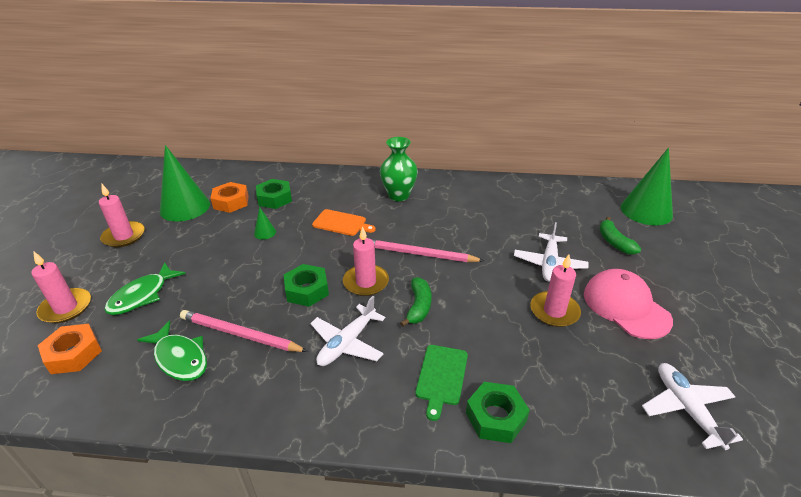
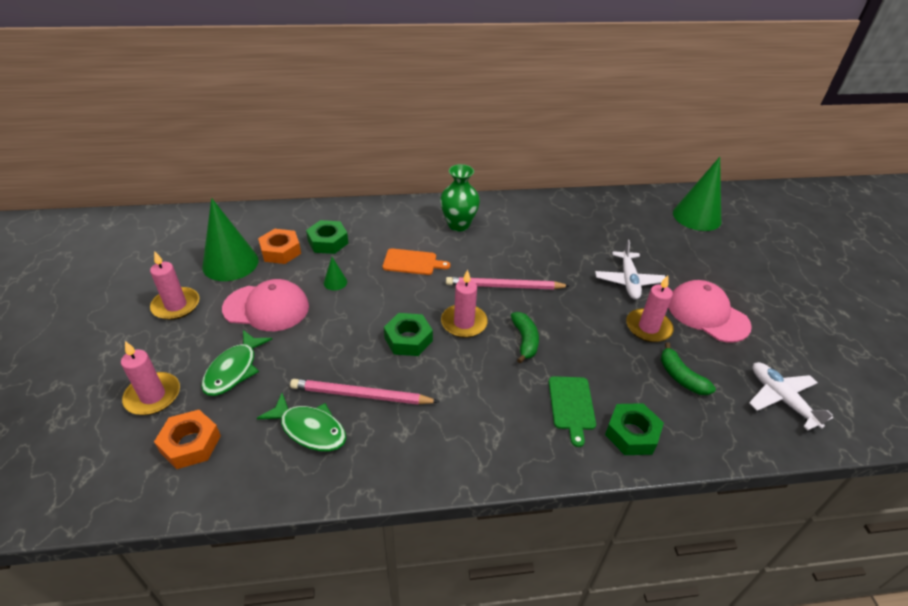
camera: 15 degrees left, 5 degrees up
white plane [310,296,385,366] -> none
green banana [599,217,641,255] -> green banana moved to [661,342,716,395]
none -> pink cap [222,279,309,331]

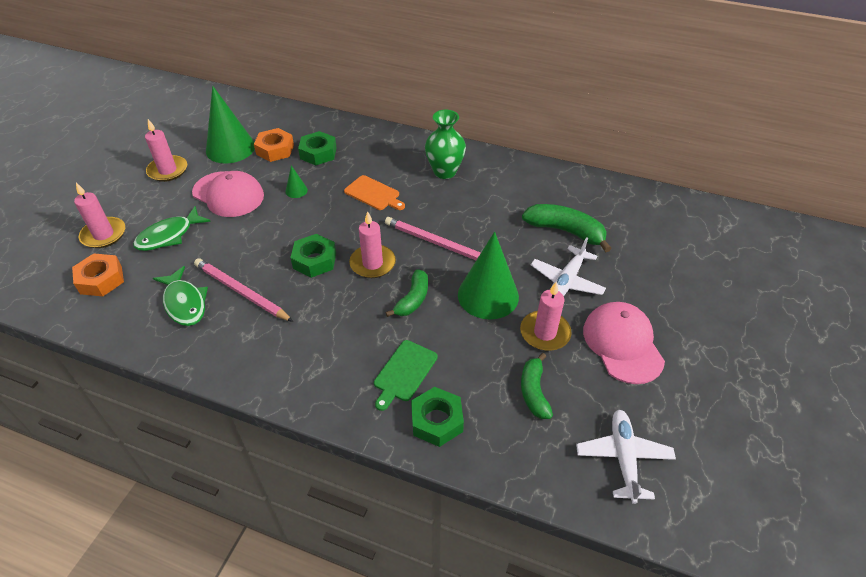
camera: 30 degrees right, 5 degrees up
green cone [673,157,721,231] -> green cone moved to [458,232,519,320]
none -> green banana [522,204,612,252]

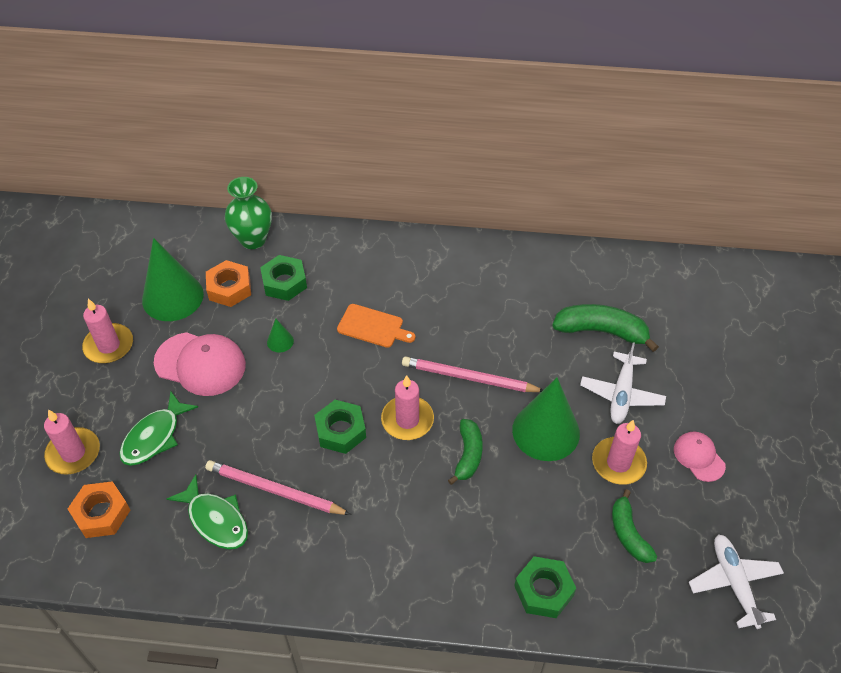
camera: 15 degrees left, 5 degrees up
green cutting board [374,340,438,411] -> none
green vase [425,110,466,179] -> green vase moved to [225,177,272,249]
pink cap [583,302,665,384] -> pink cap [674,431,726,482], size x0.57

